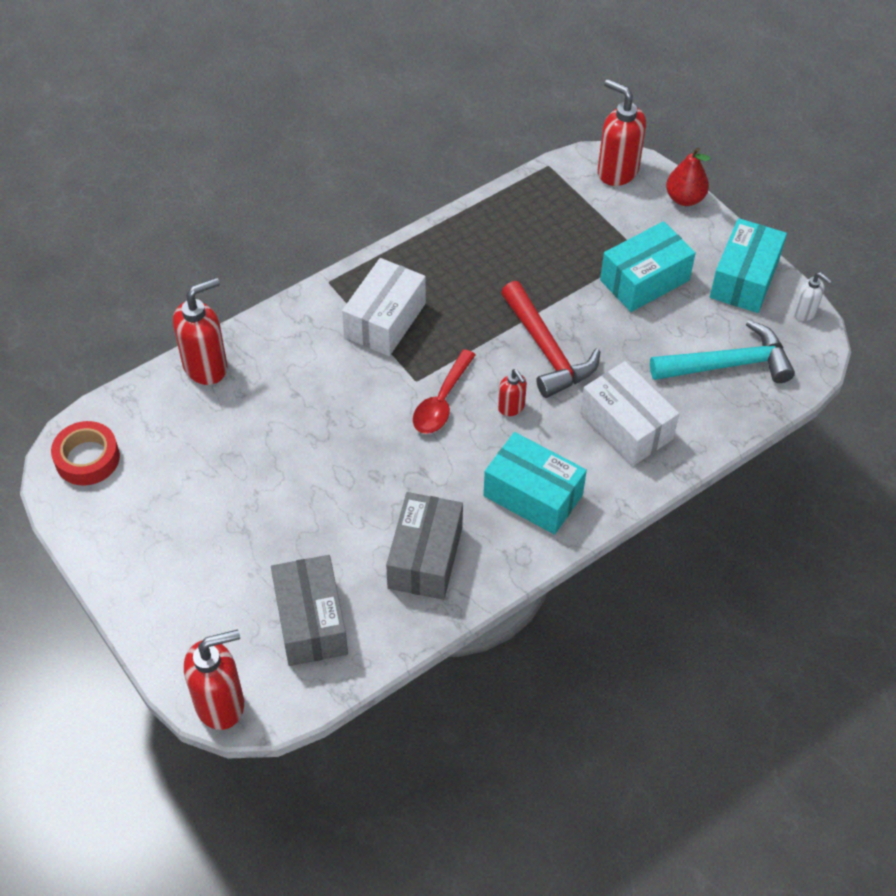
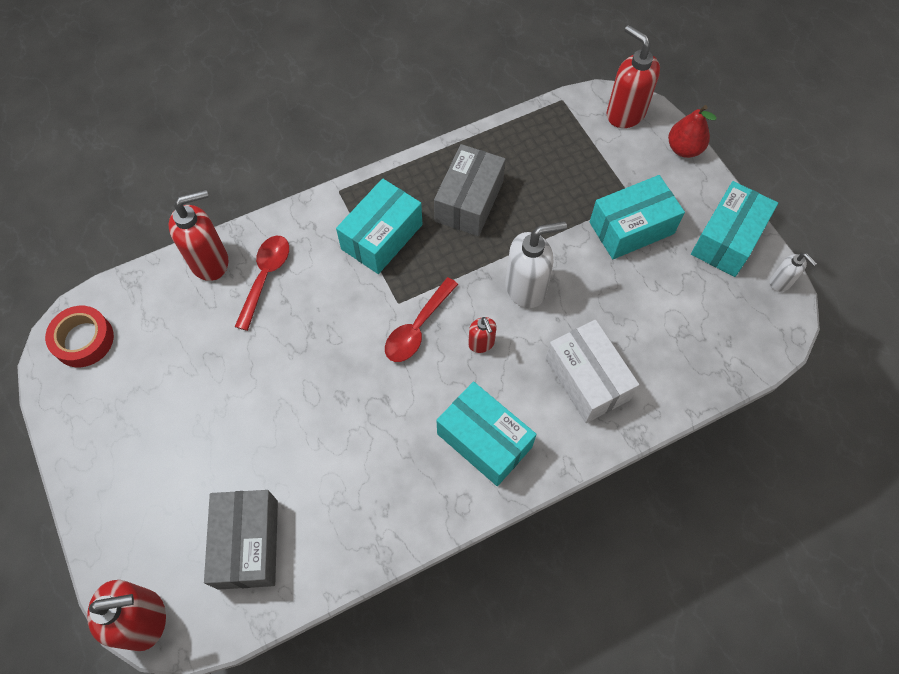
camera: 10 degrees right, 10 degrees up
white box [342,258,426,356] -> turquoise box [336,178,423,274]
grey box [386,492,463,600] -> grey box moved to [434,144,506,236]
red hammer [501,281,601,398] -> white soap dispenser [505,221,567,308]
turquoise hammer [650,320,795,383] -> none
none -> red spoon [235,236,289,331]

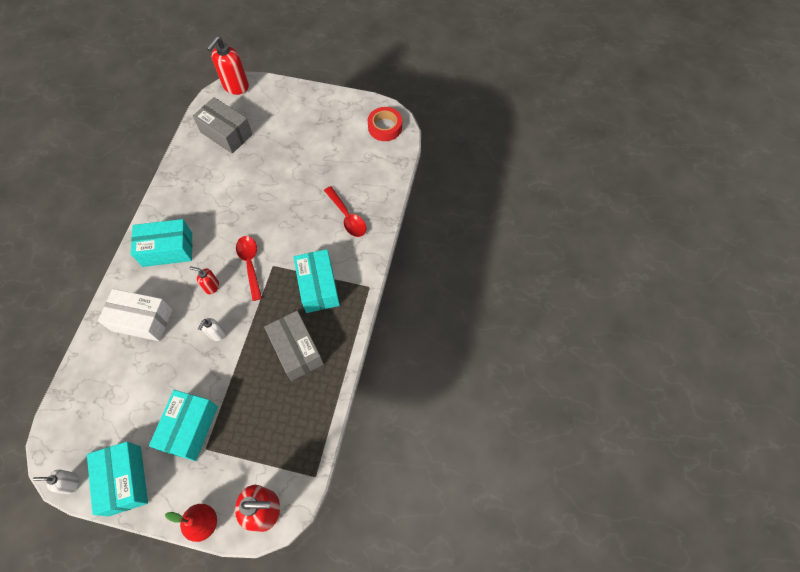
camera: 130 degrees right, 0 degrees up
red soap dispenser [169,189,228,281] -> none
white soap dispenser [505,221,567,308] -> white soap dispenser [198,318,225,341], size x0.53

